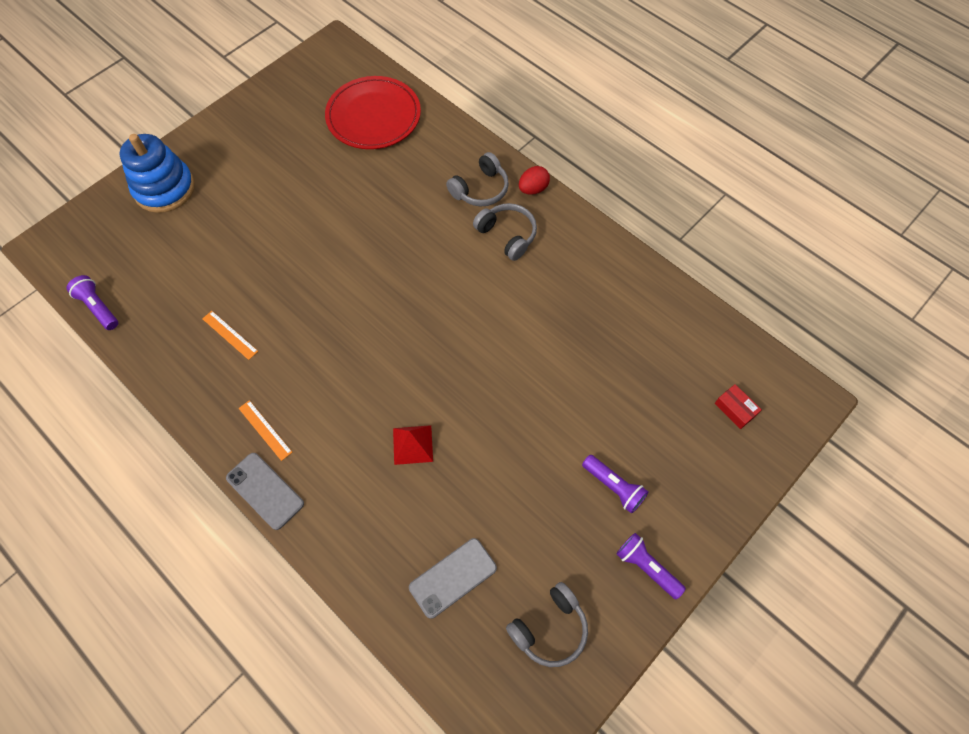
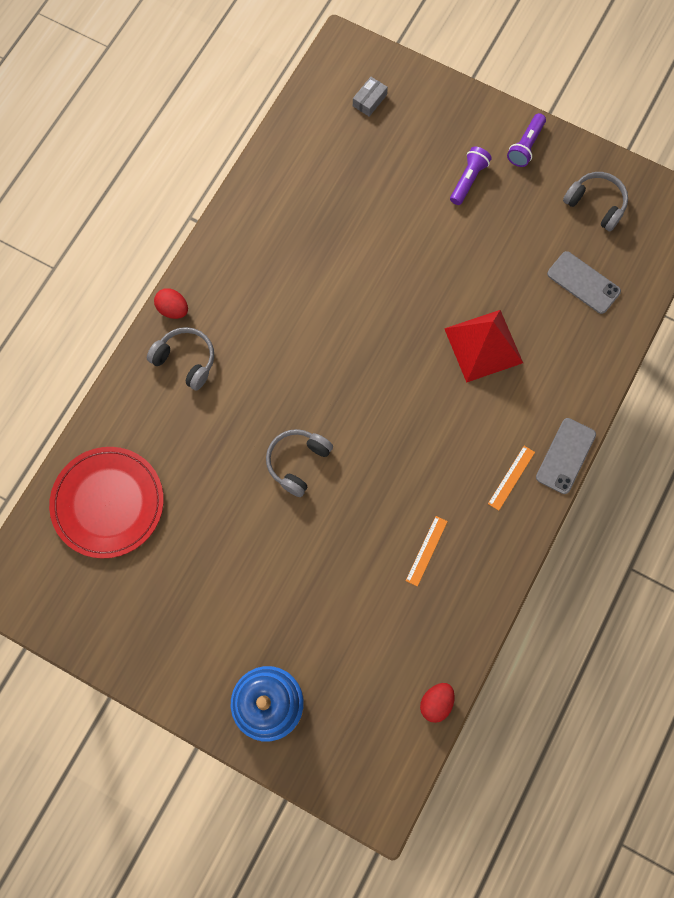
camera: 105 degrees left, 10 degrees up
purple flashlight [66,275,118,330] -> red egg [420,683,455,723]
red pyramid [393,425,433,465] -> red pyramid [444,310,523,383], size x1.73
grey headphones [473,203,537,261] -> grey headphones moved to [266,429,333,497]
red box [715,384,762,429] -> grey box [353,77,388,117]

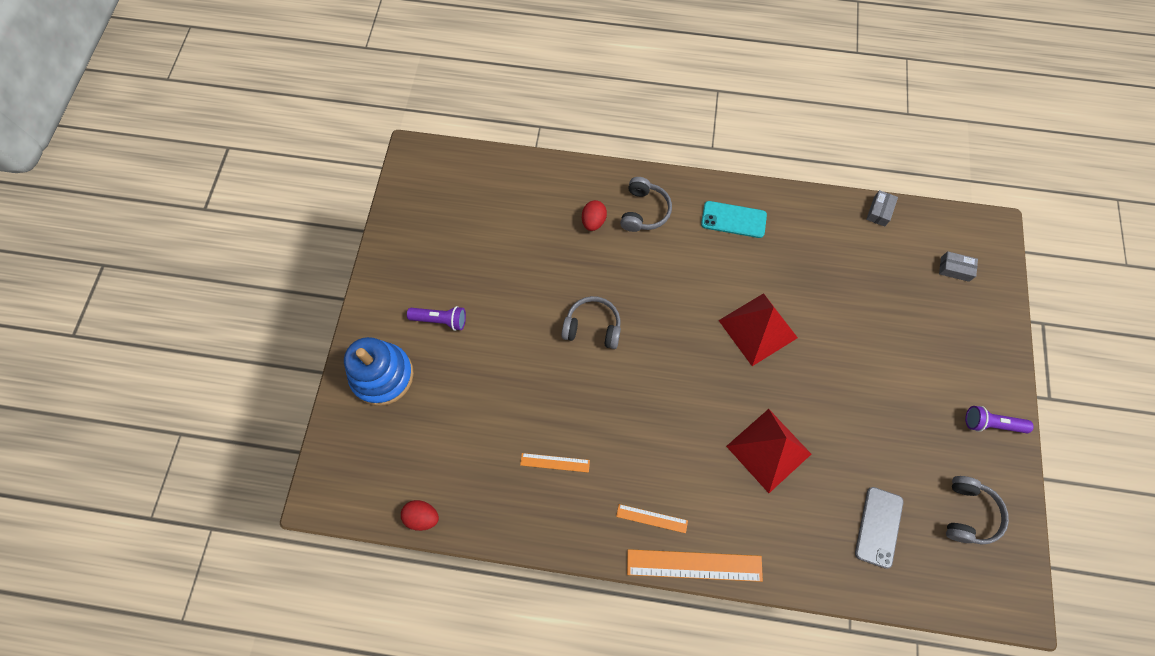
camera: 70 degrees right, 5 degrees down
red plate [49,447,164,559] -> none
red egg [154,288,188,319] -> red egg moved to [582,200,607,231]
purple flashlight [450,146,492,205] -> purple flashlight moved to [407,306,466,331]
grey phone [536,418,596,494] -> orange ruler [627,549,763,582]
none -> turquoise phone [701,201,767,238]
none -> red pyramid [718,293,798,366]
none -> grey box [866,190,898,227]

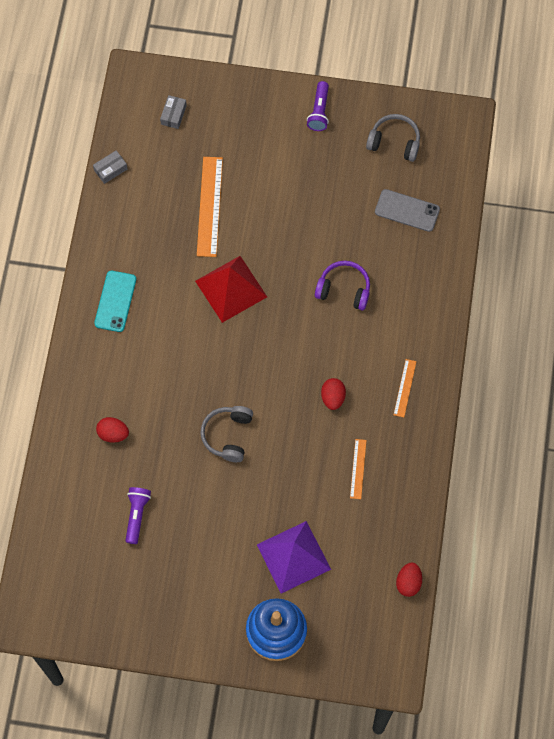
camera: 90 degrees left, 0 degrees up
purple flashlight [407,306,466,331] -> purple flashlight moved to [125,487,151,544]
grey headphones [620,177,672,232] -> none
orange ruler [627,549,763,582] -> orange ruler moved to [197,157,223,257]
red pyramid [726,409,811,493] -> purple headphones [315,261,370,310]
grey box [866,190,898,227] -> grey box turned 60 degrees counterclockwise [93,150,128,184]
none -> purple pyramid [257,521,331,594]
none -> red egg [321,378,346,410]

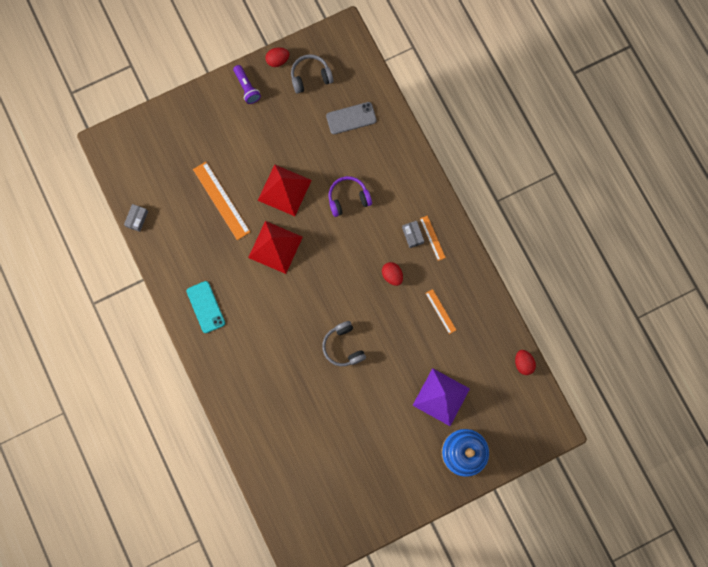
camera: 35 degrees left, 10 degrees up
red egg [96,417,129,443] -> red egg moved to [265,47,289,67]
purple flashlight [125,487,151,544] -> none
grey box [160,95,187,129] -> grey box moved to [402,221,424,248]
none -> red pyramid [258,165,312,216]

